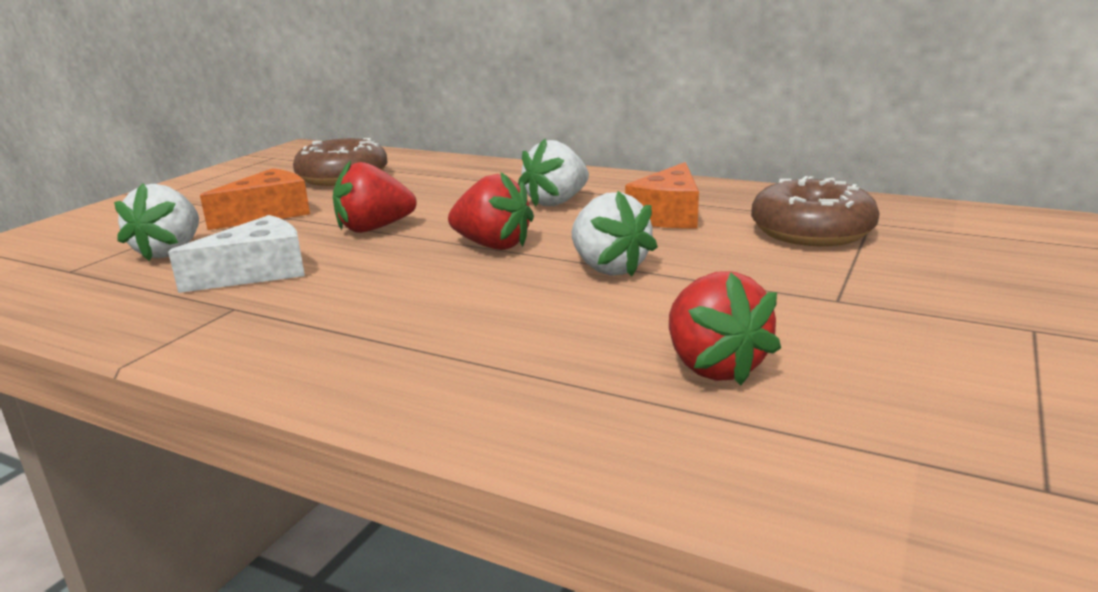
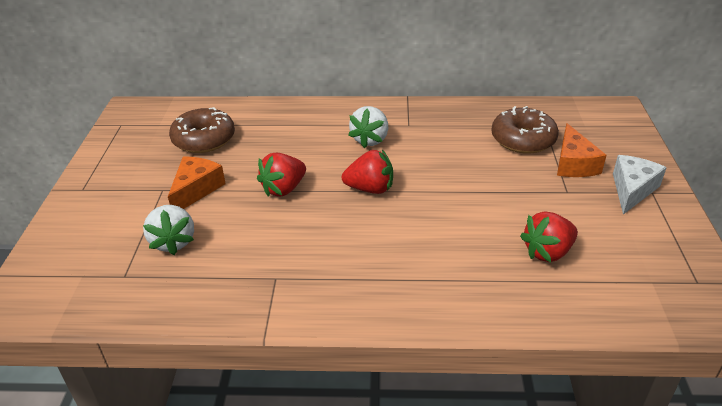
camera: 25 degrees left, 15 degrees up
white cheese [168,215,305,293] -> white cheese moved to [613,155,667,214]
white strawberry [572,191,658,277] -> none
orange cheese [625,162,699,228] -> orange cheese moved to [557,123,607,177]
red strawberry [669,272,781,386] -> red strawberry turned 105 degrees clockwise [520,212,578,262]

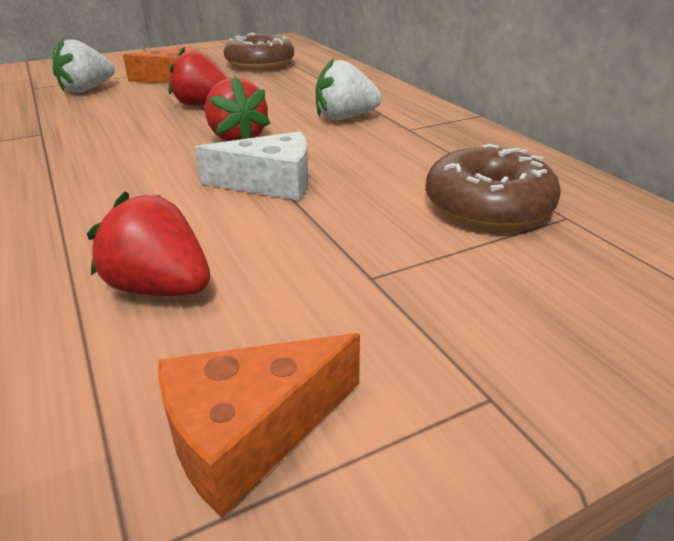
camera: 60 degrees right, 5 degrees down
orange cheese [557,123,607,177] -> orange cheese moved to [159,333,360,518]
white cheese [613,155,667,214] -> white cheese moved to [195,132,308,201]

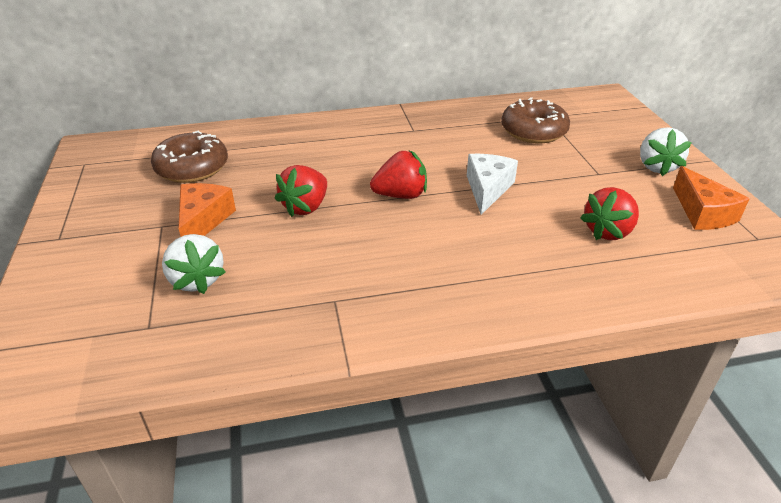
camera: 75 degrees left, 5 degrees up
white strawberry [316,58,382,120] -> white strawberry moved to [640,127,692,176]

